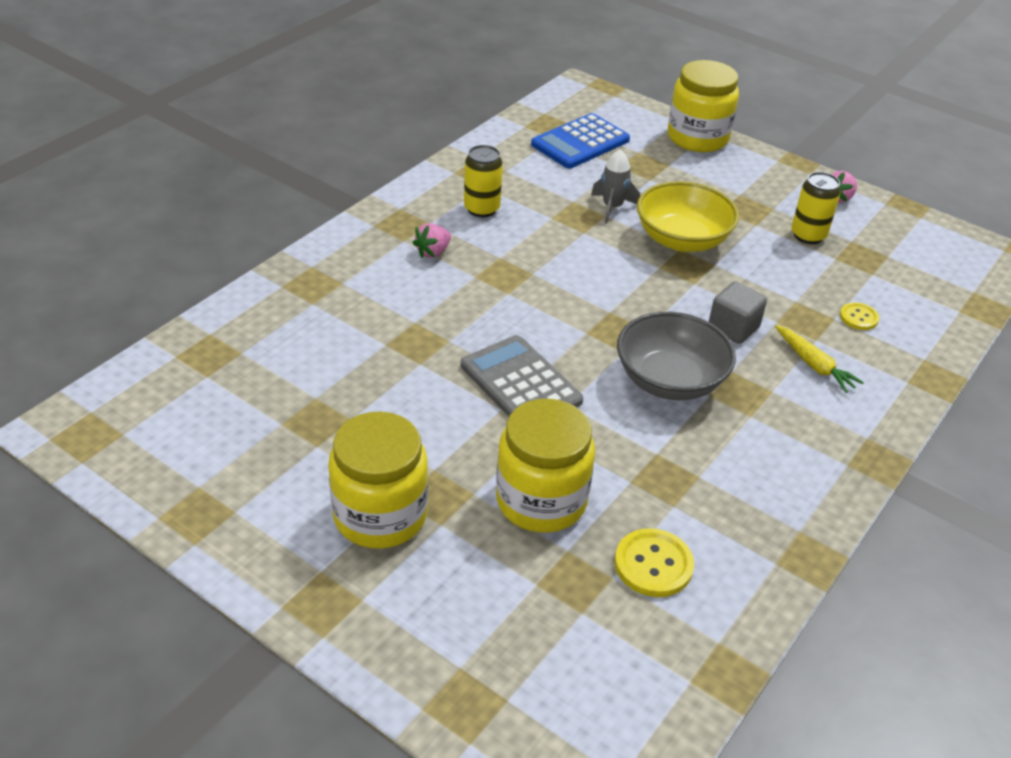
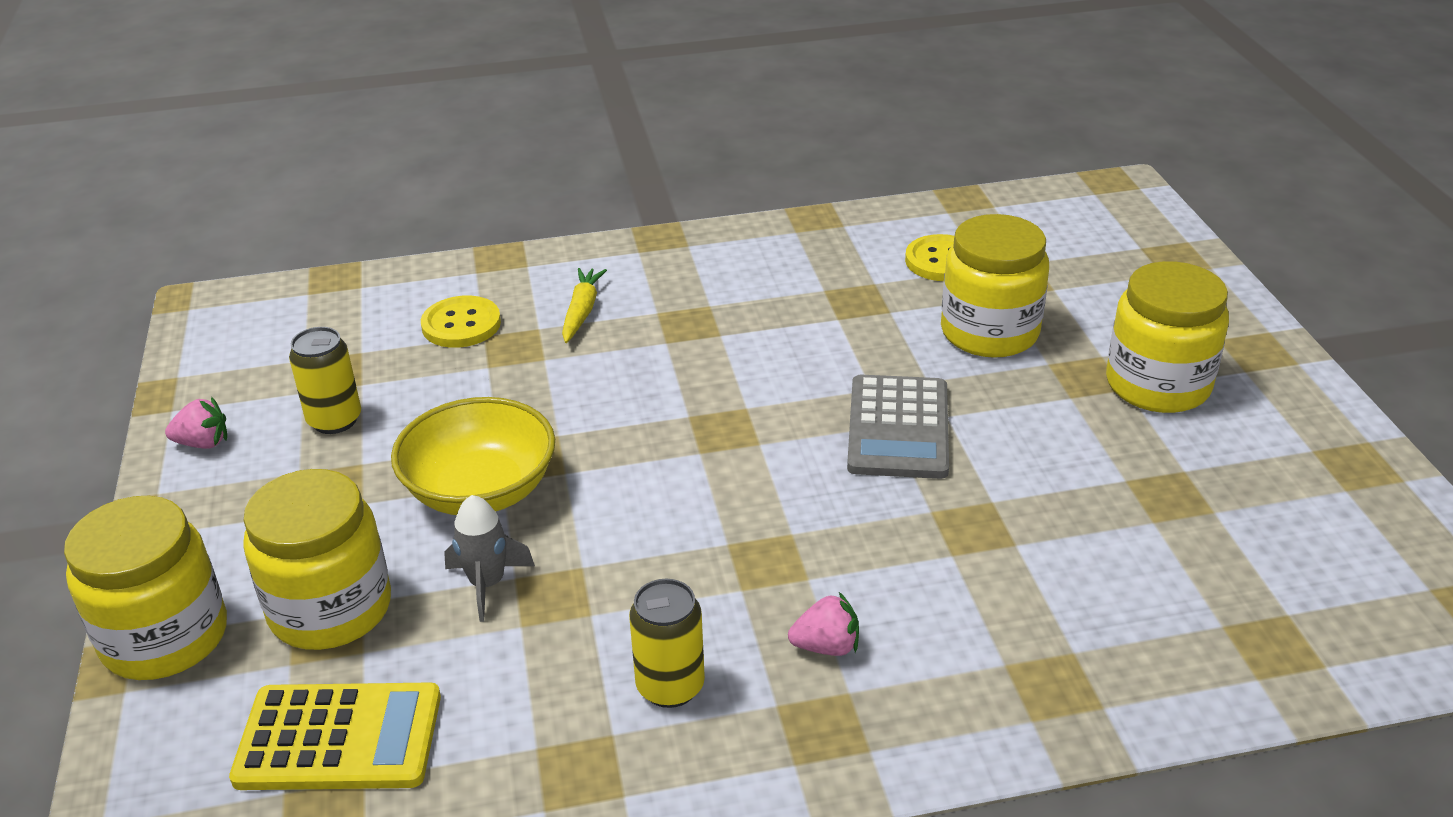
camera: 135 degrees left, 5 degrees down
blue calculator [531,113,630,169] -> yellow calculator [229,682,441,790]
grey bowl [617,312,736,400] -> none
grey cube [709,282,767,344] -> none
yellow button [840,302,879,330] -> yellow button [421,296,501,348], size x1.63
none -> yellow jar [243,469,391,650]

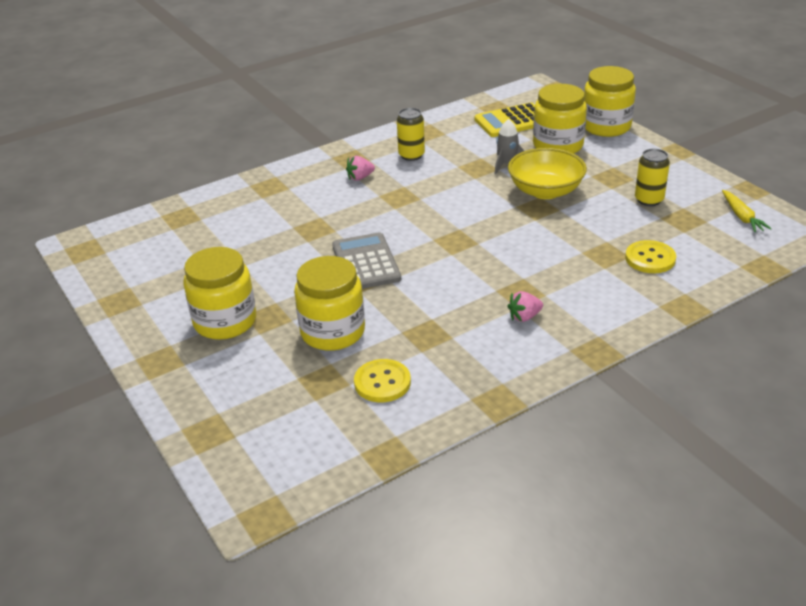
camera: 160 degrees right, 0 degrees up
pink strawberry [165,397,227,449] -> pink strawberry moved to [507,291,543,322]
yellow carrot [562,268,607,343] -> yellow carrot moved to [722,190,772,233]

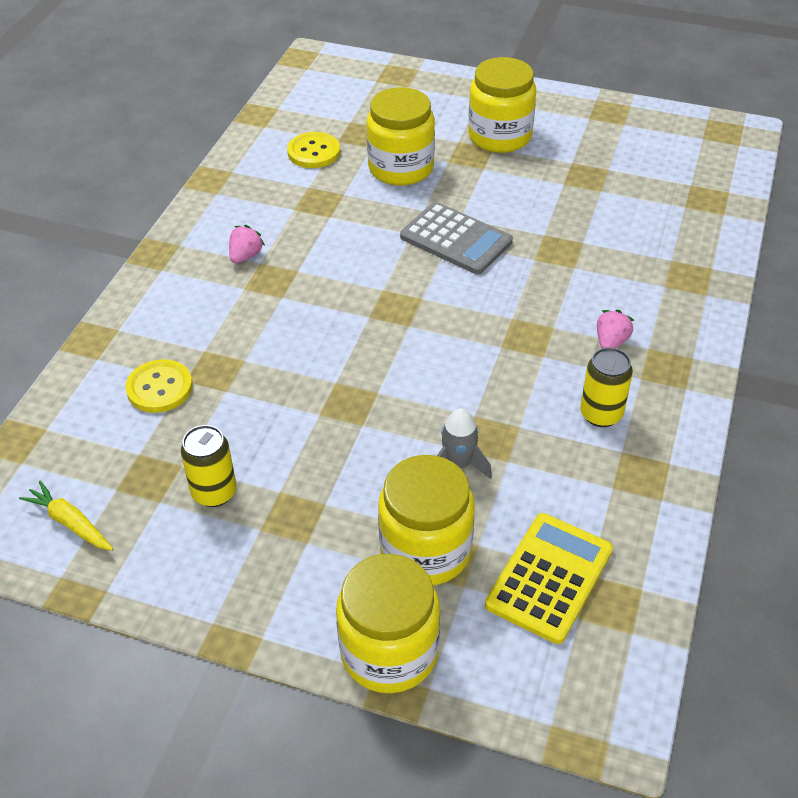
camera: 140 degrees right, 10 degrees up
yellow bowl [508,148,587,199] -> none

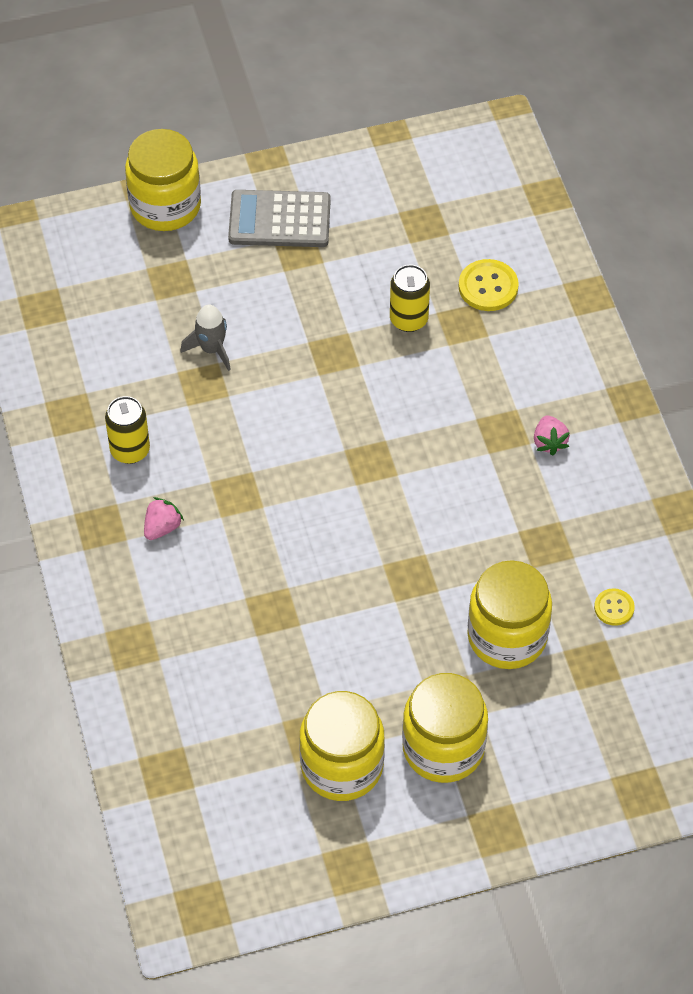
camera: 145 degrees right, 10 degrees up
yellow carrot [19,481,113,551] -> none
yellow can [180,425,237,507] -> yellow can moved to [390,265,430,332]
yellow button [287,132,340,168] -> yellow button [594,588,635,626], size x0.61
yellow jar [378,455,475,586] -> yellow jar moved to [299,691,385,801]
grey calculator [400,202,513,274] -> grey calculator moved to [228,190,331,247]
yellow calculator [485,513,613,644] -> none
pink strawberry [597,310,634,348] -> pink strawberry turned 135 degrees counterclockwise [144,497,184,540]

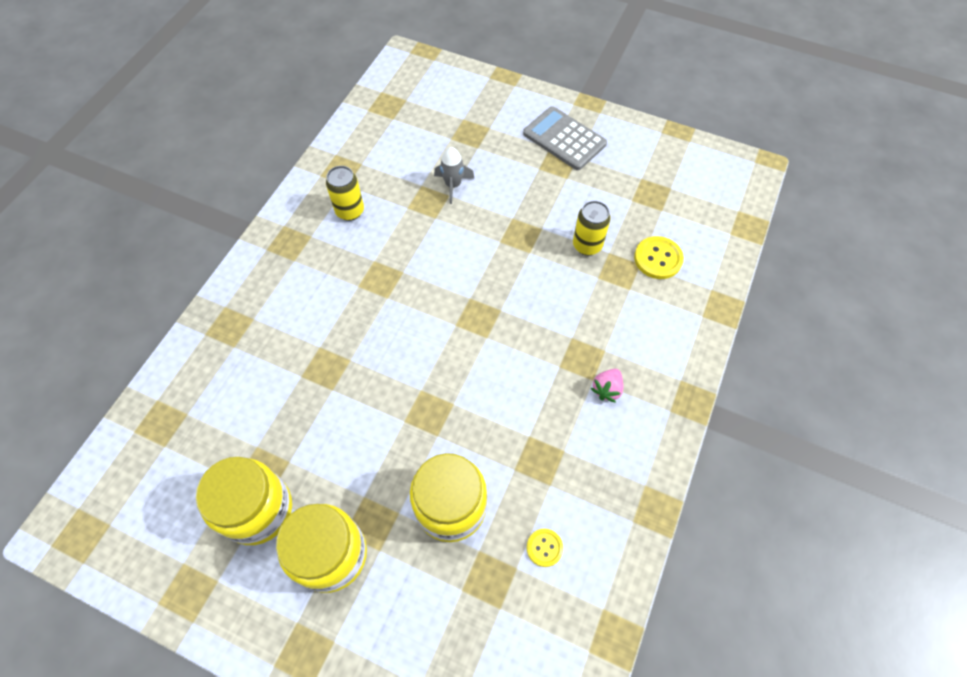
camera: 40 degrees right, 5 degrees up
yellow jar [125,129,201,231] -> none
pink strawberry [144,497,184,540] -> none

